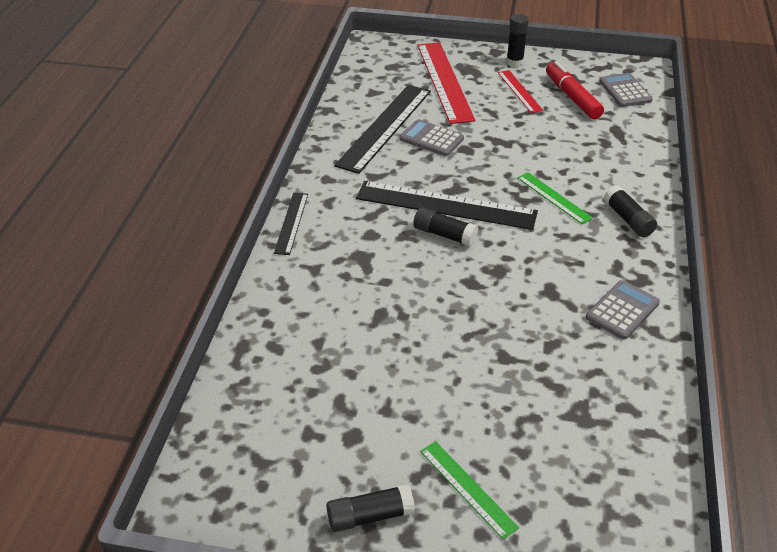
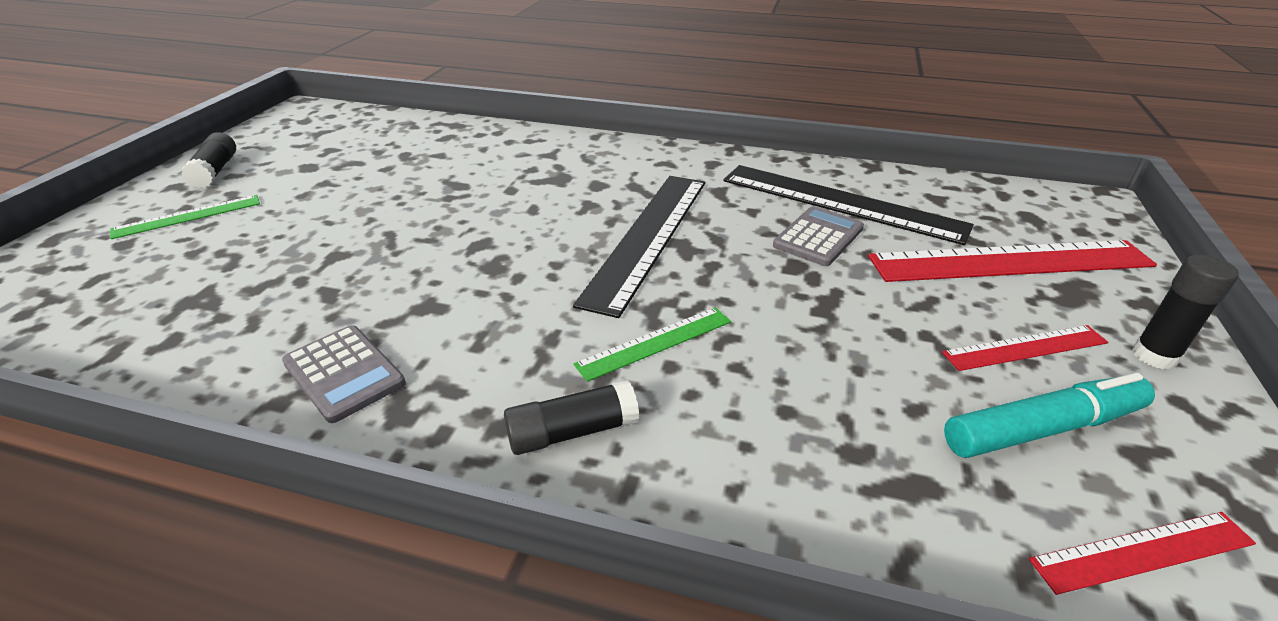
camera: 95 degrees right, 5 degrees down
black ruler [274,193,308,255] -> none
black glue stick [413,207,478,247] -> none
red marker [546,61,604,119] -> turquoise marker [944,373,1155,458]
grey calculator [599,73,653,107] -> red ruler [1029,512,1256,595]

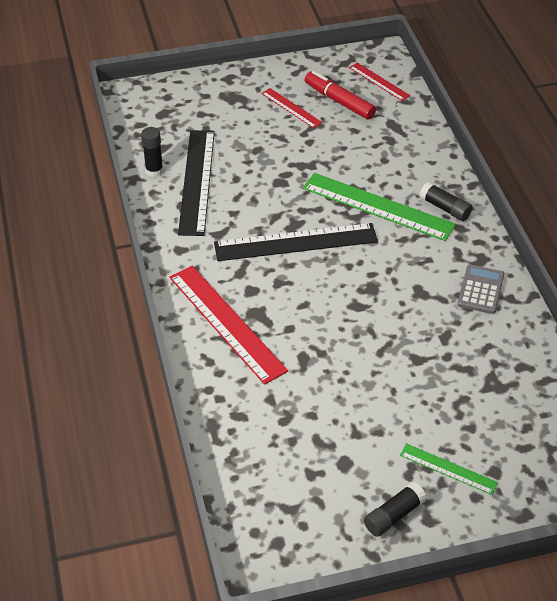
camera: 120 degrees left, 10 degrees up
green ruler [574,307,731,382] -> green ruler [303,173,456,241], size x1.92
grey calculator [773,206,864,266] -> none
red ruler [868,240,1157,282] -> red ruler moved to [169,266,288,385]
turquoise marker [944,373,1155,458] -> red marker [305,71,376,120]
black glue stick [1132,255,1239,370] -> black glue stick moved to [141,127,163,177]

